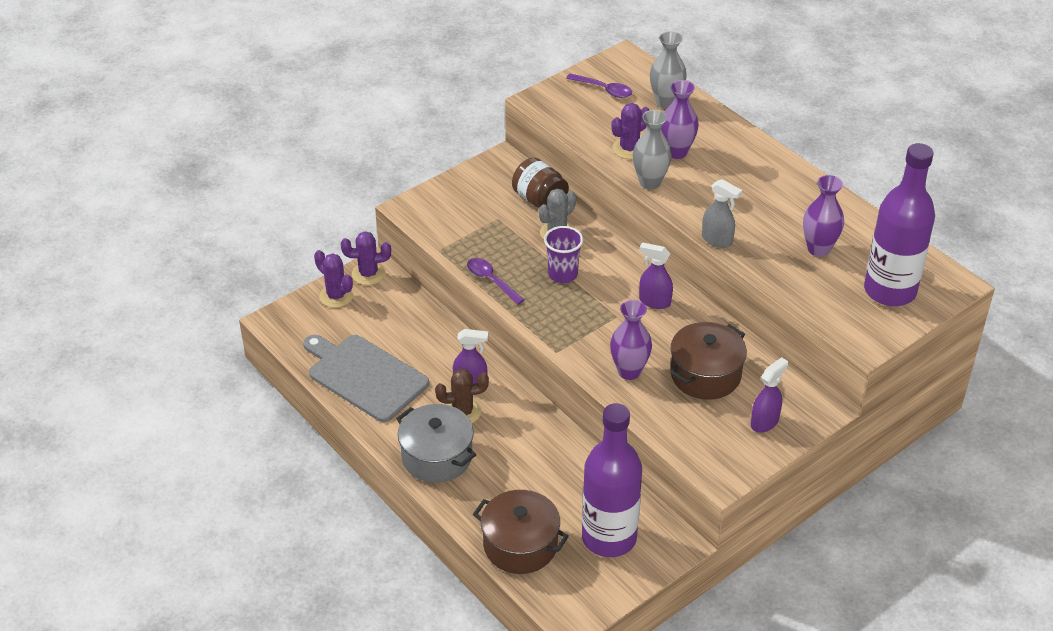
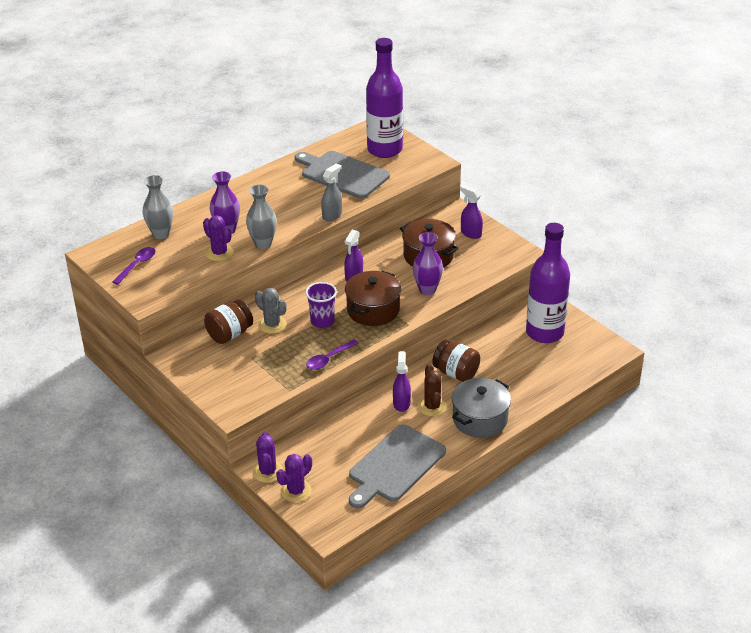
camera: 90 degrees left, 5 degrees down
brown pot [473,490,569,574] -> brown pot moved to [345,271,401,326]
purple vase [803,175,844,257] -> grey cutting board [295,151,390,199]
none -> brown jar [432,340,480,382]

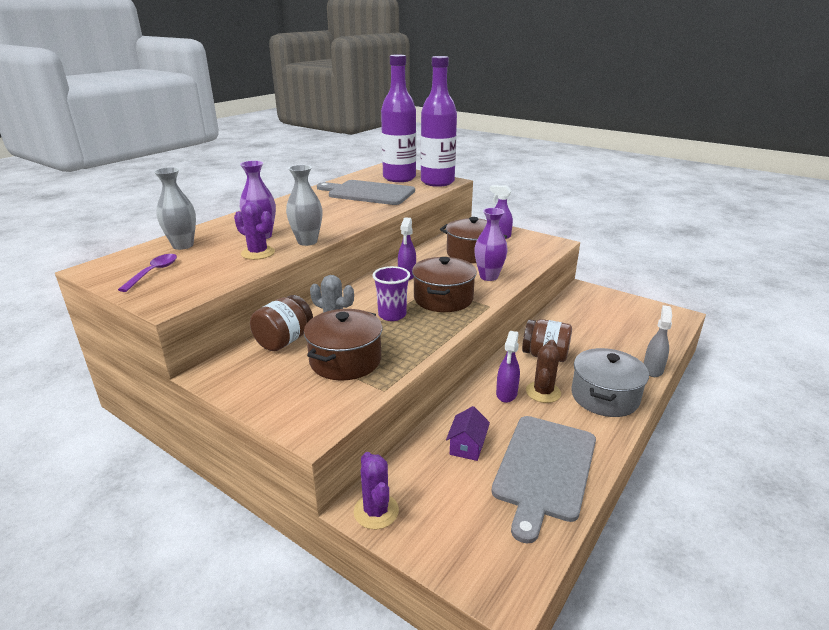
camera: 15 degrees left, 10 degrees down
purple cactus [276,454,312,502] -> none
purple spoon [306,340,359,370] -> none
grey spray bottle [321,163,342,221] -> grey spray bottle moved to [644,305,672,377]
purple spray bottle [393,351,411,412] -> purple spray bottle turned 150 degrees counterclockwise [496,331,520,403]
brown cactus [418,364,447,417] -> brown cactus turned 45 degrees clockwise [526,340,561,403]
purple bottle [526,223,570,343] -> purple bottle moved to [421,56,457,187]
none -> brown pot [304,309,382,380]
none -> purple house [446,406,490,461]

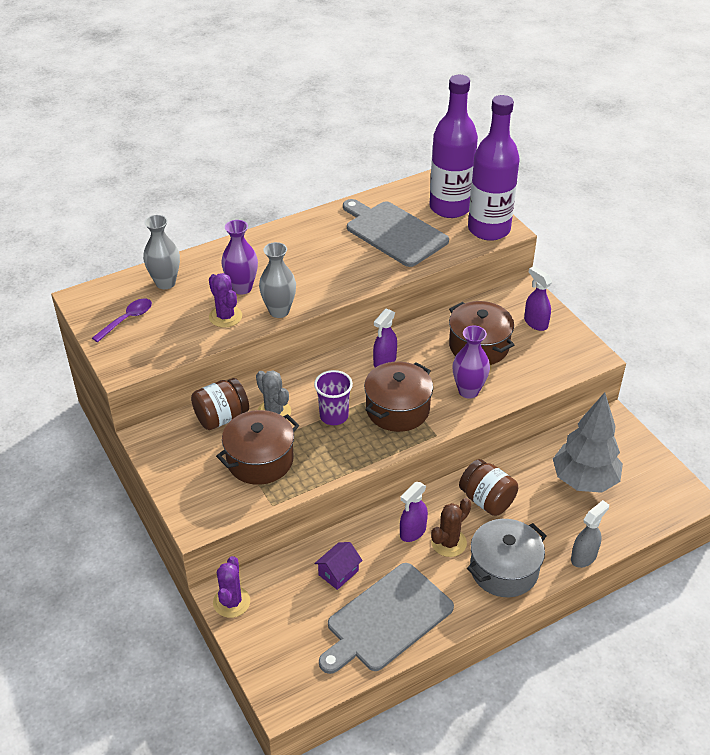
camera: 25 degrees right, 15 degrees up
none -> grey tree [553,392,623,493]

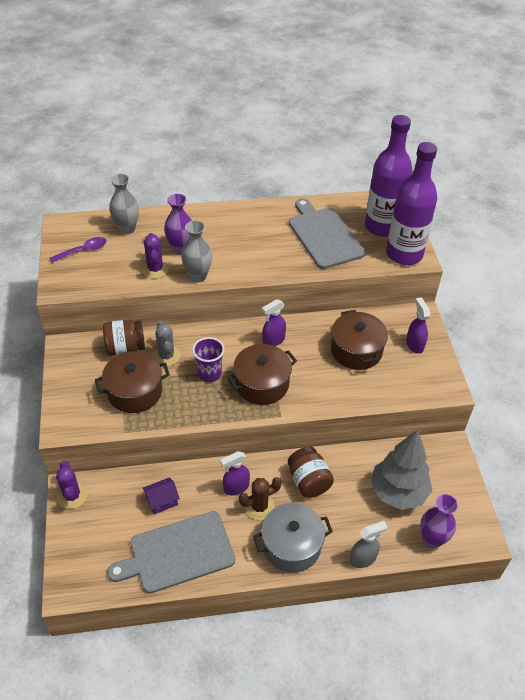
camera: 20 degrees right, 5 degrees up
purple cactus [213,556,250,618] -> purple cactus turned 45 degrees counterclockwise [56,461,87,509]
purple vase [452,325,490,399] -> purple vase moved to [420,494,458,549]

